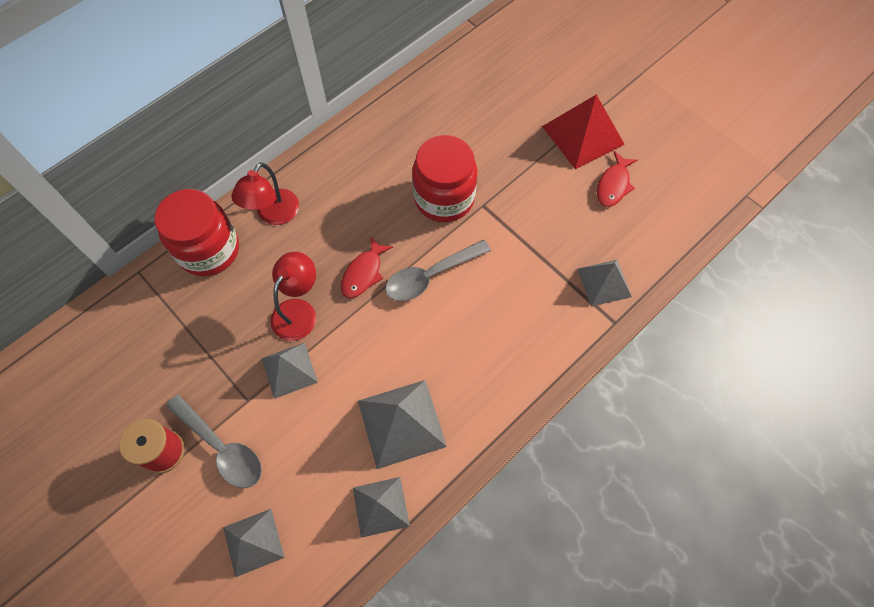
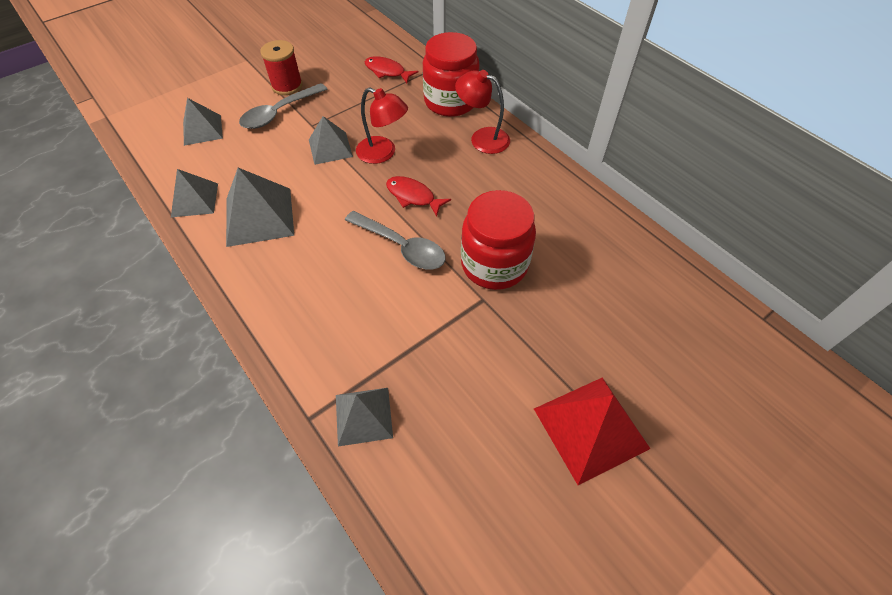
camera: 95 degrees right, 10 degrees down
grey spoon [385,240,491,301] -> grey spoon turned 150 degrees clockwise [345,211,446,270]
red fish [597,151,638,207] -> red fish moved to [365,56,418,83]

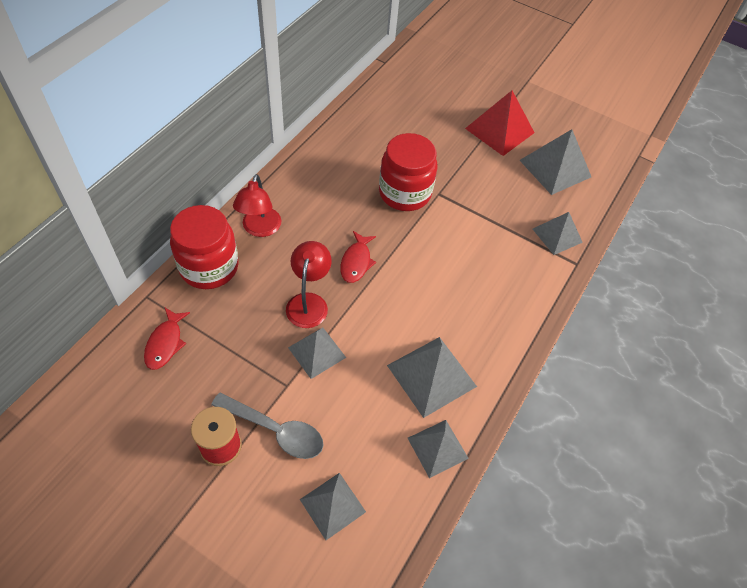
camera: 115 degrees left, 0 degrees up
grey spoon [345,211,446,270] -> none
none -> grey pyramid [519,129,591,195]

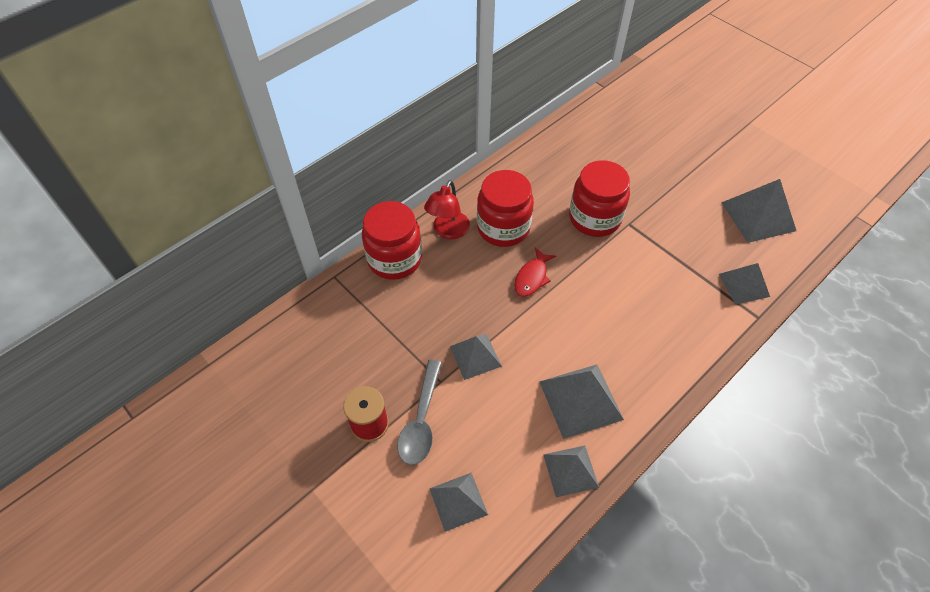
camera: 20 degrees right, 0 degrees up
red fish [144,308,190,370] -> none
grey spoon [211,393,324,459] -> grey spoon turned 60 degrees clockwise [397,360,442,465]
red lamp [286,241,332,328] -> none
red pyramid [465,91,535,156] -> none
none -> red jar [477,170,534,247]

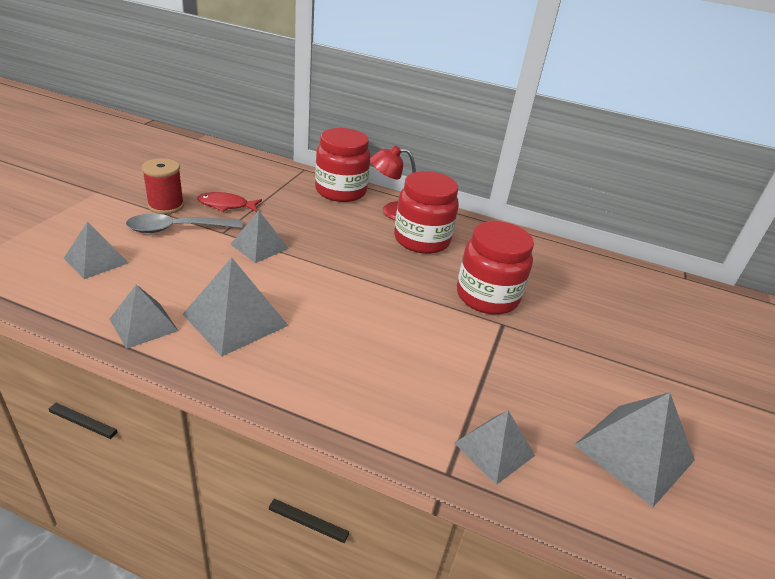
camera: 60 degrees right, 20 degrees down
red fish [514,247,556,297] -> red fish moved to [197,192,262,212]

